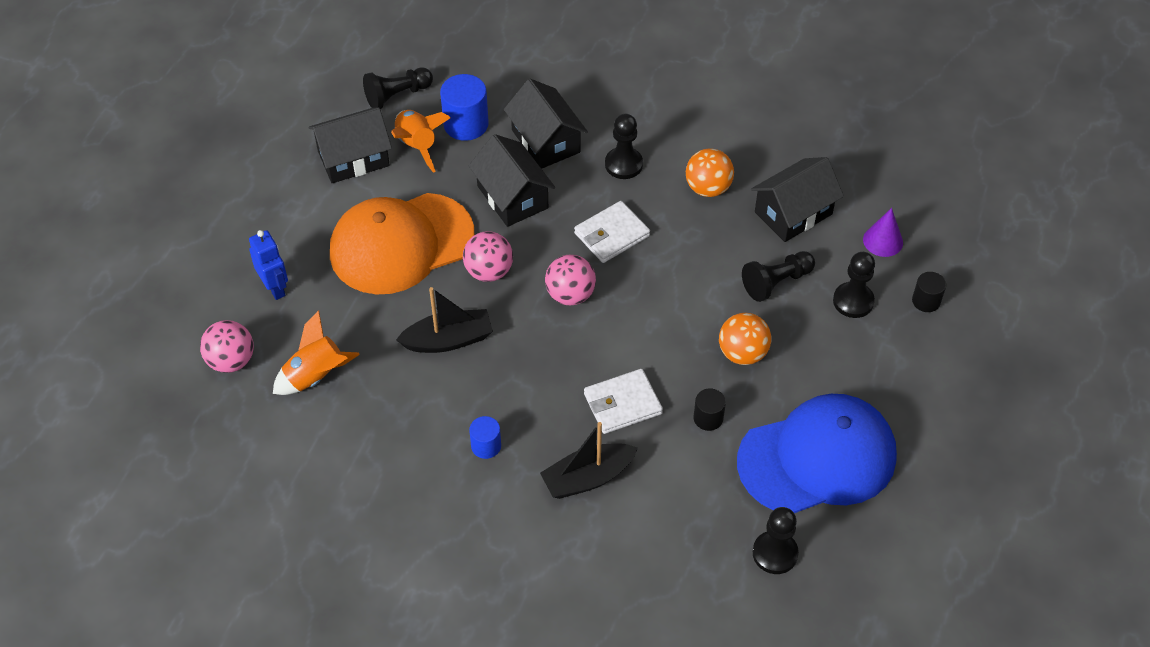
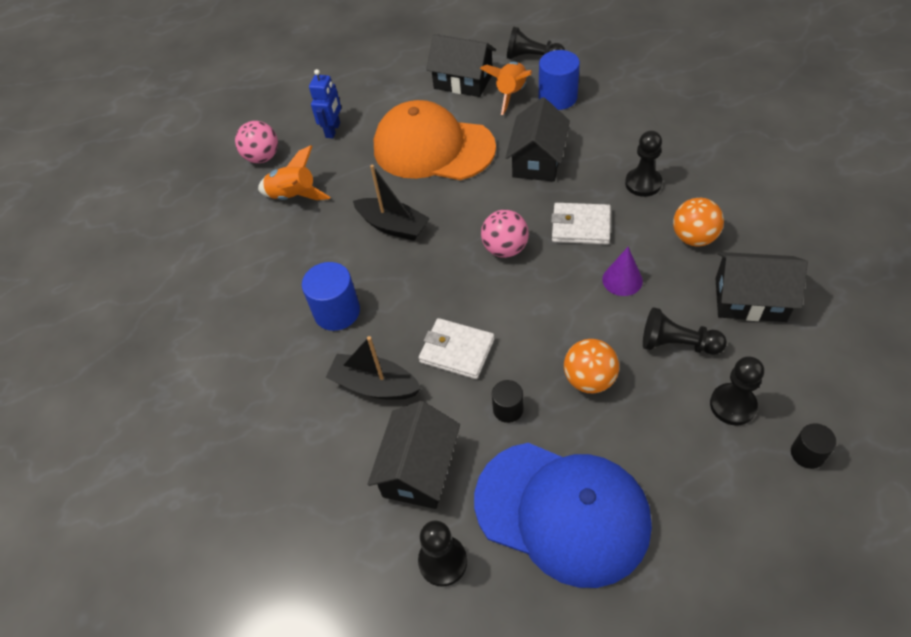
camera: 50 degrees right, 0 degrees up
pink ball [463,231,513,282] -> none
blue cylinder [469,416,501,459] -> blue cylinder [302,262,360,331], size x1.73
black house [504,79,588,169] -> black house moved to [367,401,460,509]
purple cone [863,208,903,257] -> purple cone moved to [602,247,643,296]

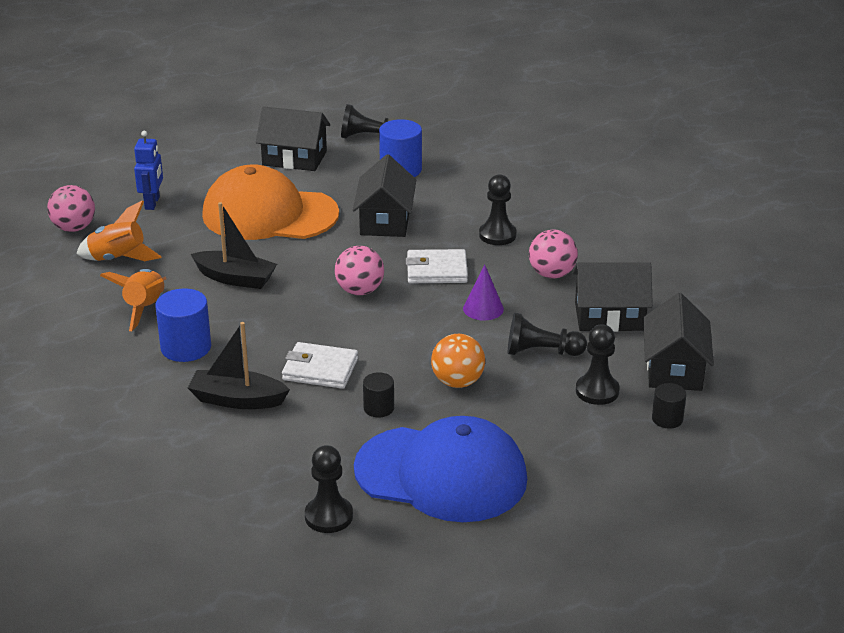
camera: 15 degrees left, 20 degrees down
black house [367,401,460,509] -> black house moved to [644,293,714,391]
orange rocket [480,61,532,115] -> orange rocket moved to [100,269,166,331]
orange ball [673,198,724,246] -> pink ball [529,230,578,278]

